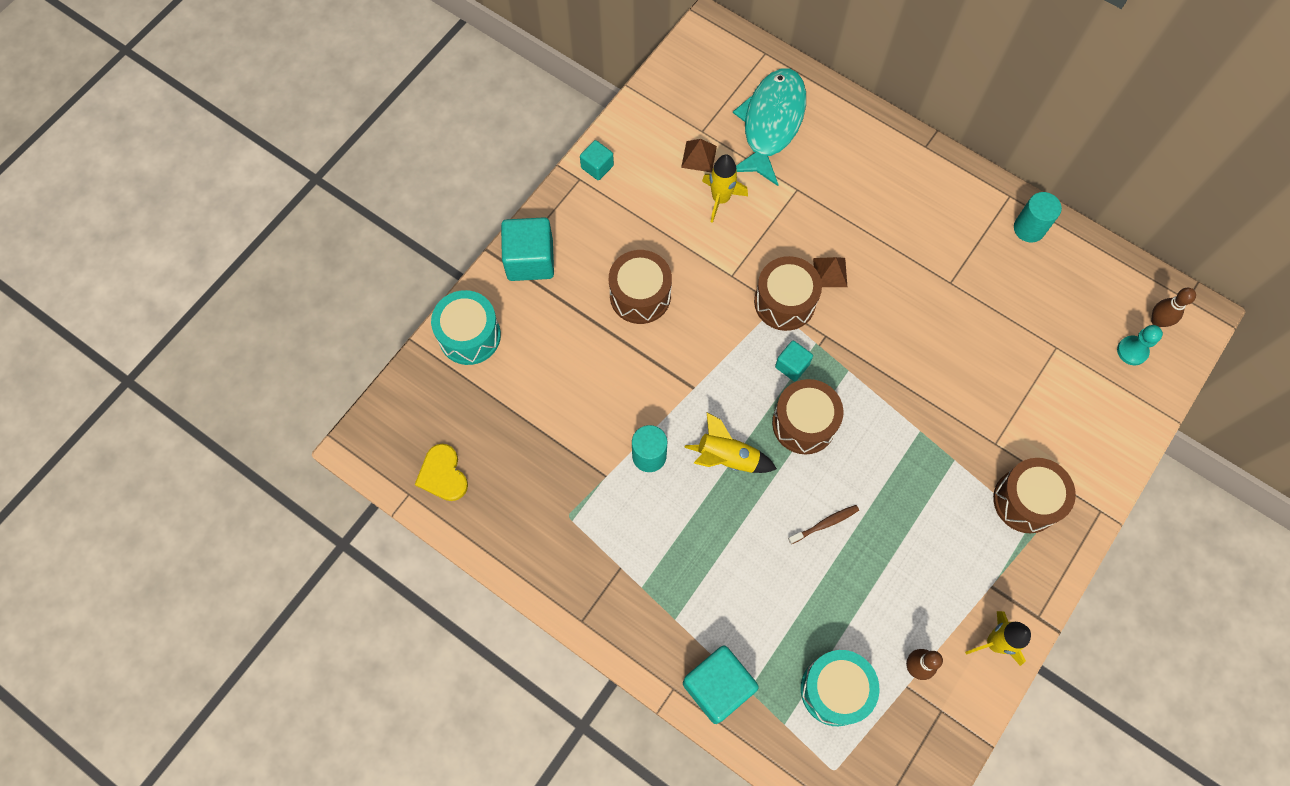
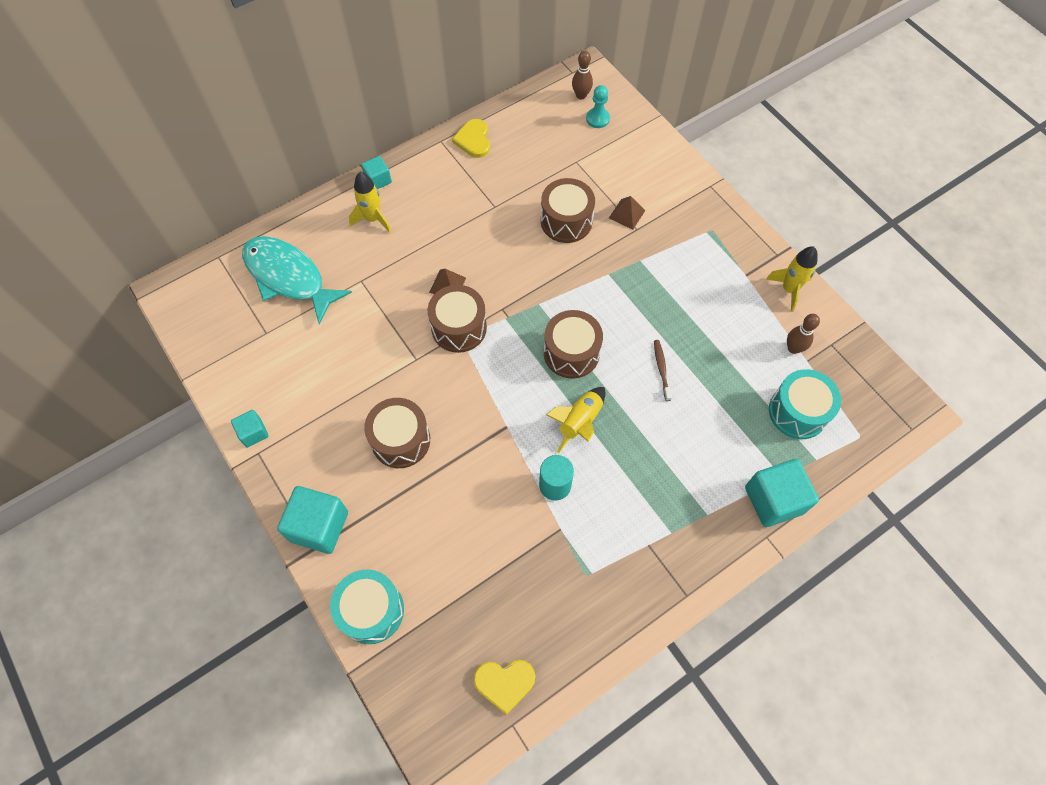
camera: 70 degrees left, 5 degrees down
brown pyramid [681,139,717,173] -> brown pyramid moved to [609,196,645,230]
yellow rocket [702,154,748,223] -> yellow rocket moved to [349,172,391,233]
turquoise cube [775,340,813,382] -> turquoise cube moved to [361,156,392,189]
brown drum [993,458,1076,533] -> brown drum moved to [541,178,595,243]
turquoise cylinder [1014,192,1062,242] -> yellow heart [452,119,490,158]

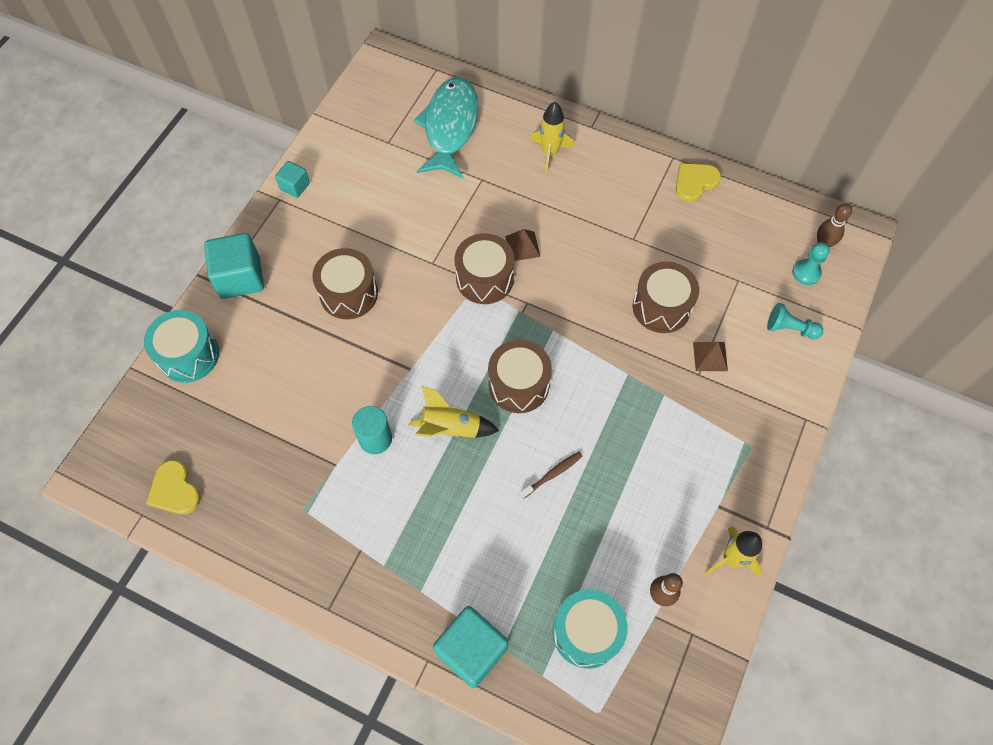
camera: 60 degrees right, 0 degrees up
turquoise cube [361,156,392,189] -> none
none -> turquoise pawn [767,303,823,339]

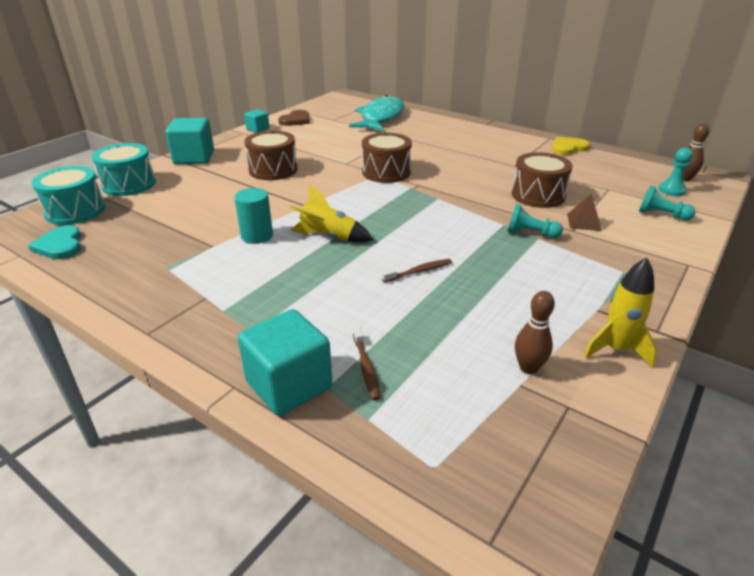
camera: 10 degrees right, 30 degrees down
yellow heart [146,460,201,514] -> turquoise heart [28,225,81,259]
brown drum [488,340,552,413] -> none
brown pyramid [505,229,540,261] -> none
yellow rocket [531,102,574,174] -> none
turquoise drum [553,589,628,669] -> turquoise drum moved to [32,166,105,225]
none -> brown heart [278,110,310,126]
none -> brown toothbrush [353,326,381,400]
none -> turquoise pawn [507,204,563,238]

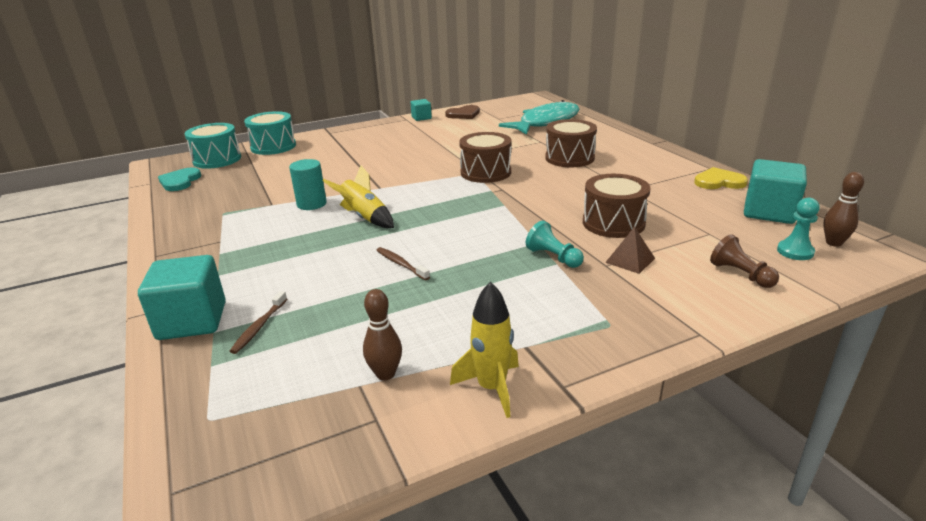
camera: 30 degrees right, 5 degrees down
turquoise cube [166,118,214,164] -> turquoise cube moved to [744,159,807,224]
brown drum [245,131,297,180] -> brown drum moved to [545,119,597,167]
brown toothbrush [382,259,452,283] -> brown toothbrush turned 135 degrees counterclockwise [377,247,430,280]
turquoise pawn [639,186,696,221] -> brown pawn [710,234,779,288]

